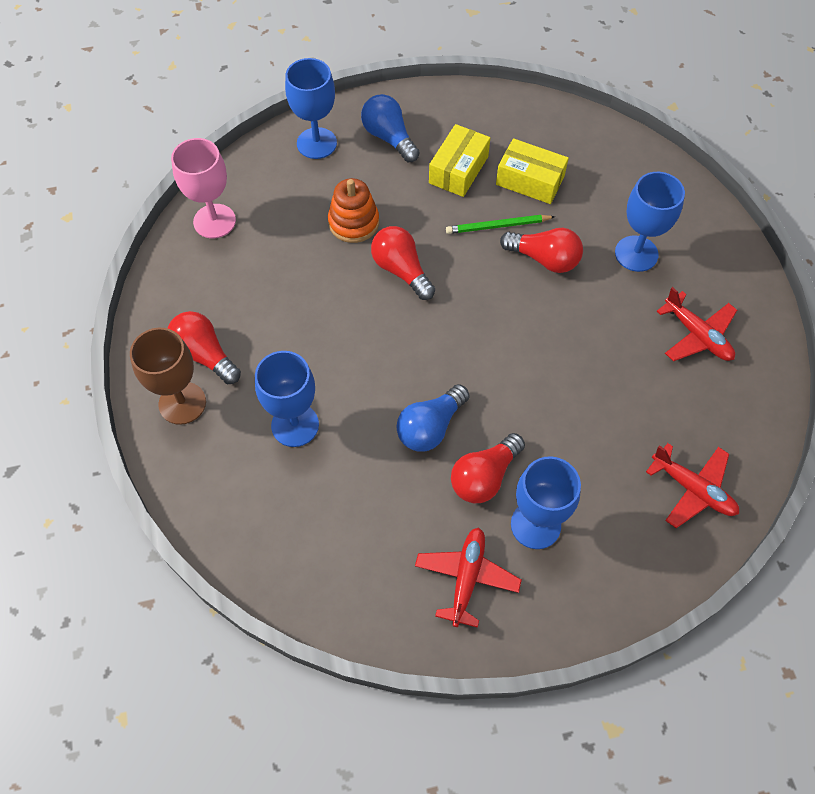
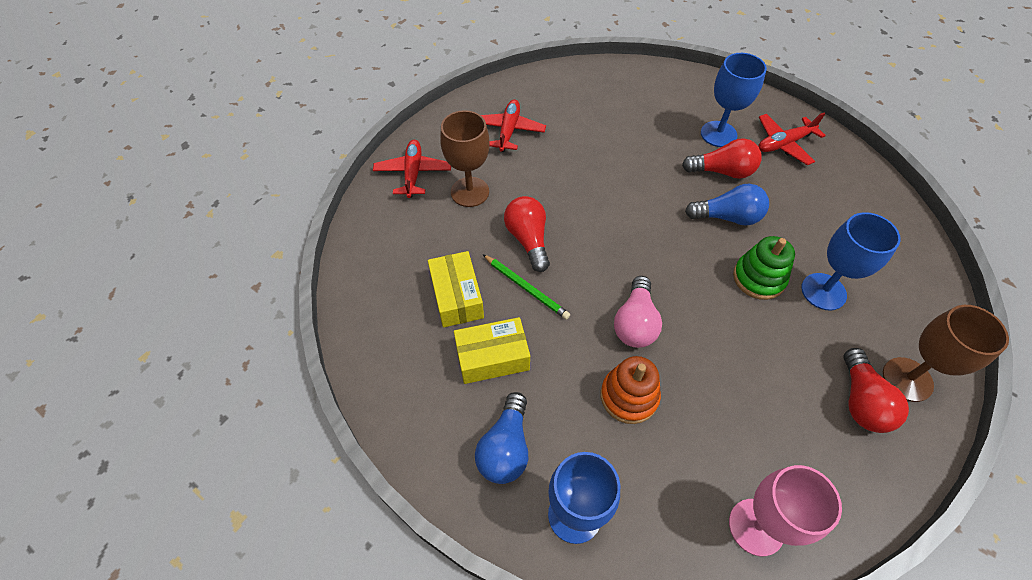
camera: 130 degrees left, 5 degrees down
red light bulb [371,226,435,300] -> pink light bulb [614,276,662,348]
blue goblet [615,172,685,272] -> brown goblet [440,110,490,207]
red plane [646,443,739,528] -> red plane moved to [373,140,451,198]
none -> green stacking toy [733,236,795,300]

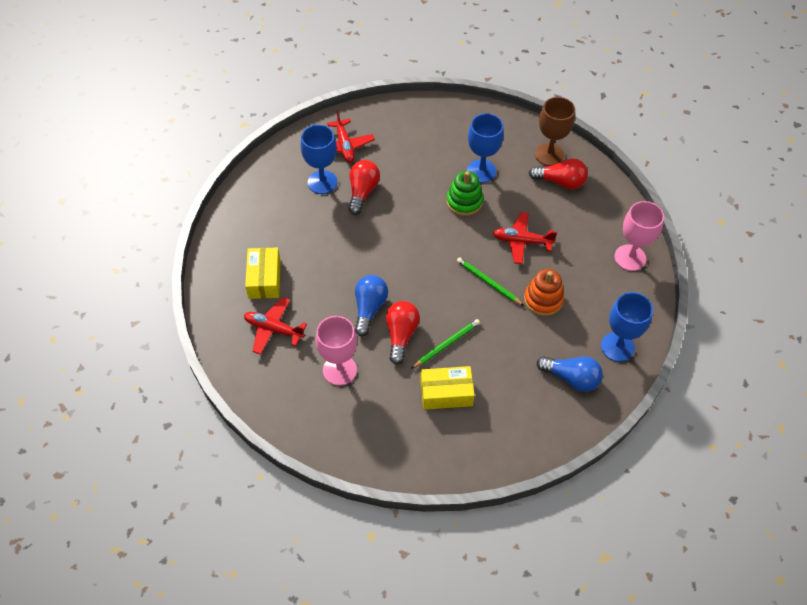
camera: 80 degrees left, 0 degrees up
red plane [373,140,451,198] -> red plane moved to [493,212,557,264]
brown goblet [440,110,490,207] -> pink goblet [316,316,357,386]
yellow box [454,317,530,384] -> yellow box moved to [245,248,281,299]
red light bulb [504,196,550,272] -> red light bulb turned 105 degrees clockwise [386,301,420,365]
pink light bulb [614,276,662,348] -> green pencil [457,257,524,306]
blue light bulb [685,184,769,226] -> blue light bulb moved to [355,275,388,337]

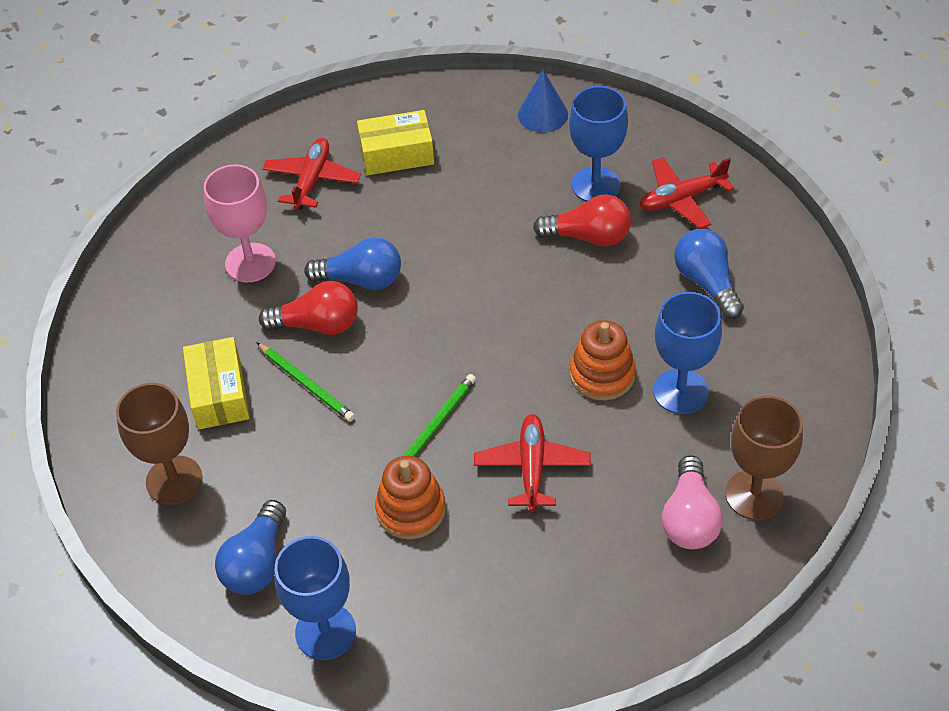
camera: 85 degrees right, 5 degrees down
green stacking toy [447,171,483,216] -> orange stacking toy [570,320,636,401]
red light bulb [529,159,588,189] -> pink light bulb [662,455,723,549]
pink goblet [614,201,664,271] -> none
none -> brown goblet [116,383,203,505]
none -> blue cone [518,70,568,132]
none -> blue light bulb [674,229,744,319]

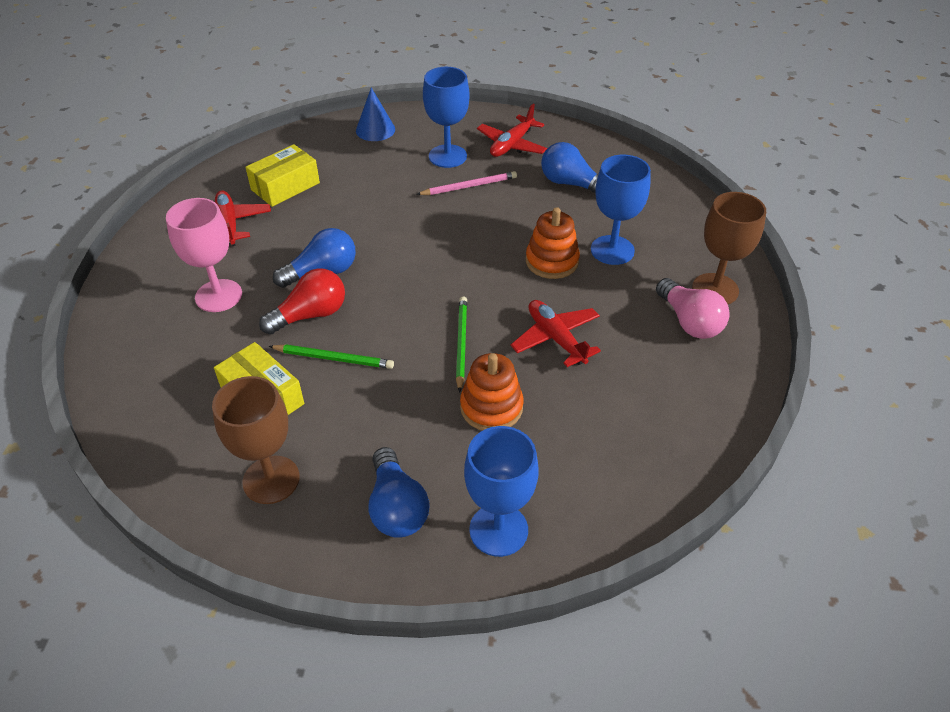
camera: 35 degrees left, 5 degrees down
red light bulb [533,194,631,247] -> pink pencil [416,171,517,195]

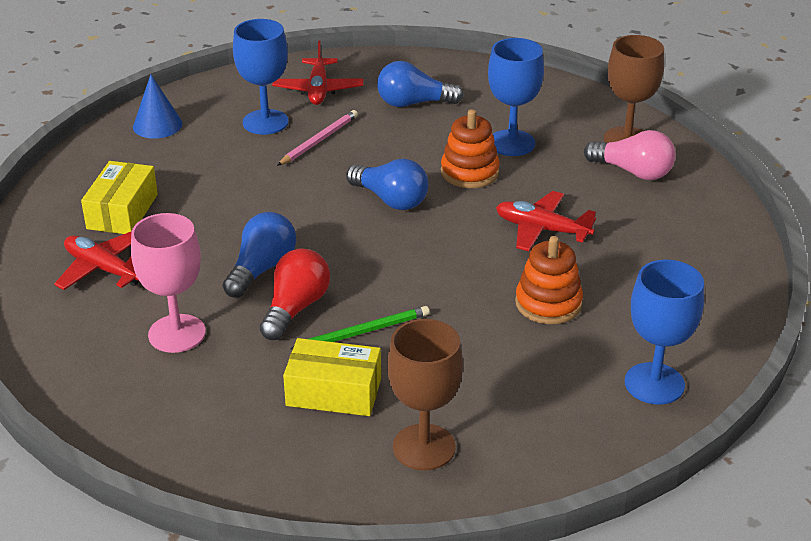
camera: 35 degrees left, 10 degrees down
blue light bulb [368,447,429,538] -> blue light bulb moved to [346,159,428,210]
green pencil [456,296,467,393] -> none

